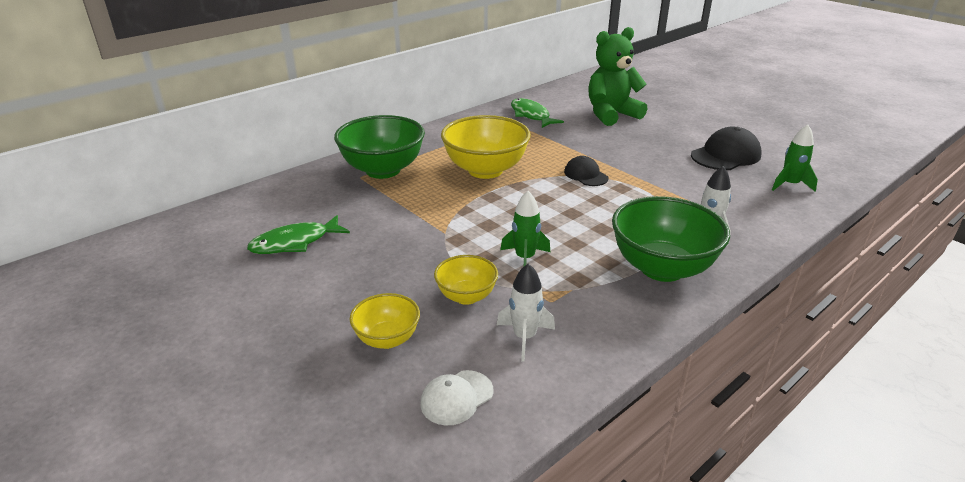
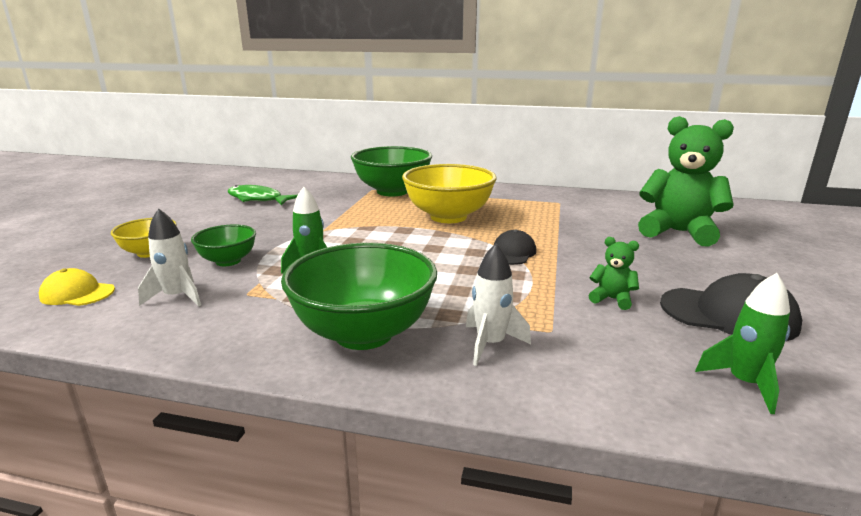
camera: 55 degrees right, 10 degrees down
white cap [420,370,494,425] -> yellow cap [39,268,115,306]
yellow bowl [434,255,498,305] -> green bowl [191,224,256,266]
green fish [511,98,564,128] -> none
none -> green teddy bear [588,237,639,310]

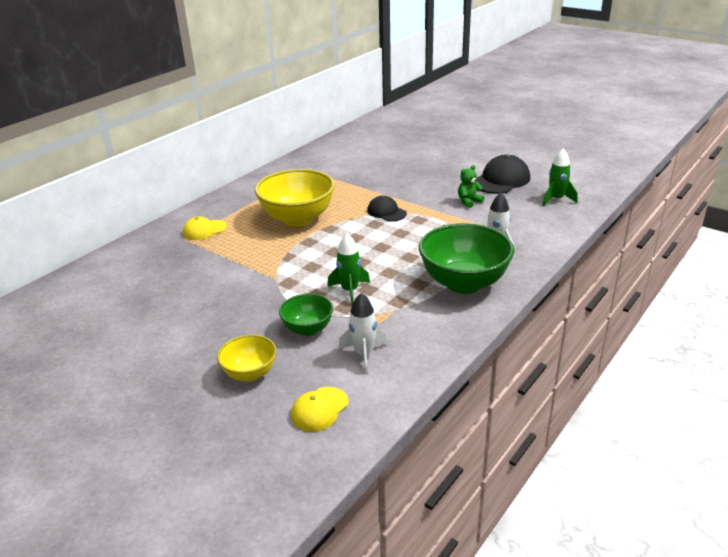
camera: 65 degrees left, 10 degrees up
green fish [228,185,297,205] -> none
green bowl [351,146,432,197] -> yellow cap [183,216,227,240]
green teddy bear [638,116,734,247] -> none

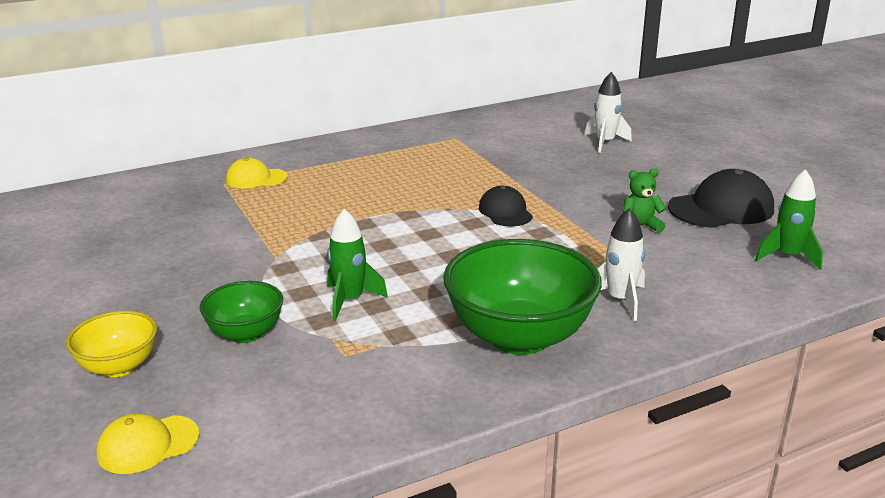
camera: 25 degrees right, 5 degrees down
yellow bowl [255,169,335,227] -> none
white rocket [339,293,387,373] -> white rocket moved to [585,72,632,153]

